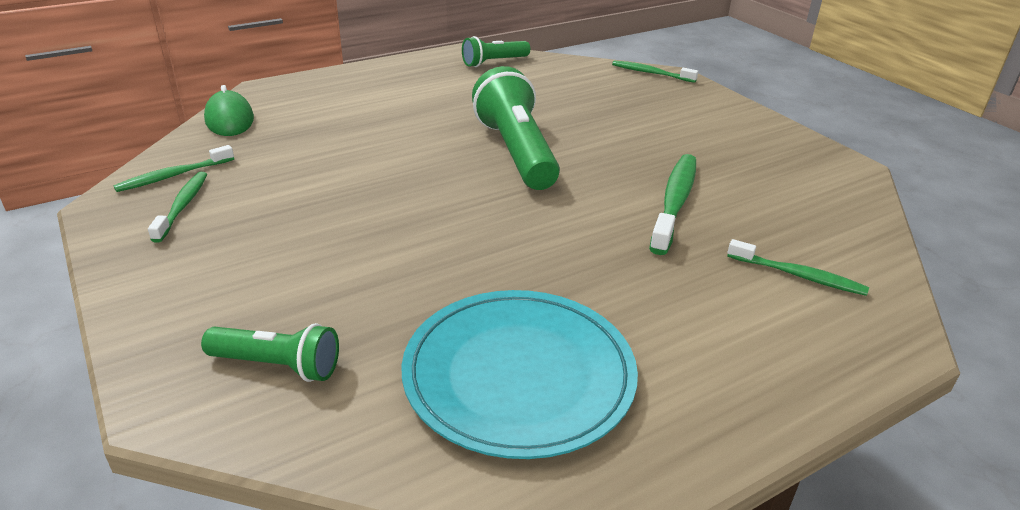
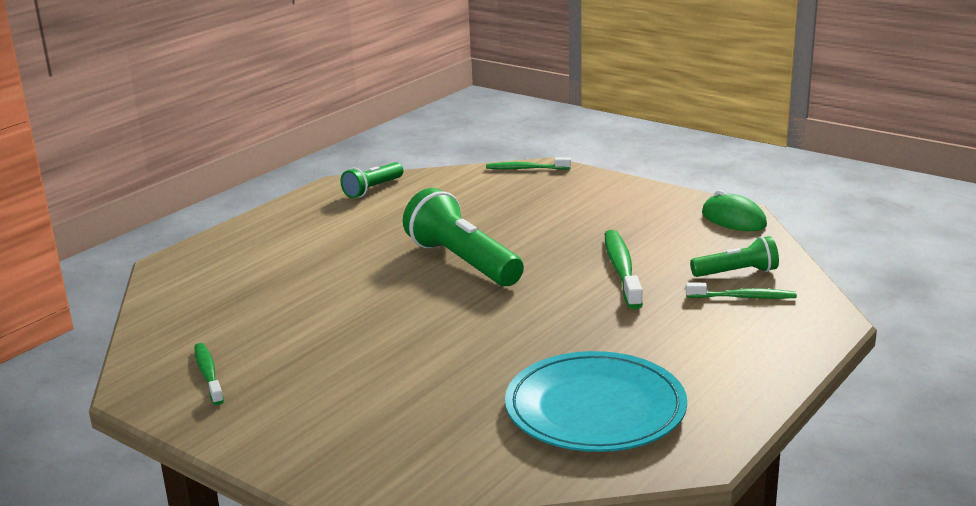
camera: 20 degrees left, 10 degrees down
green toothbrush [113,145,234,192] -> none
green flashlight [201,323,339,382] -> green flashlight moved to [690,236,779,277]
green mouse [204,85,254,136] -> green mouse moved to [702,190,767,231]

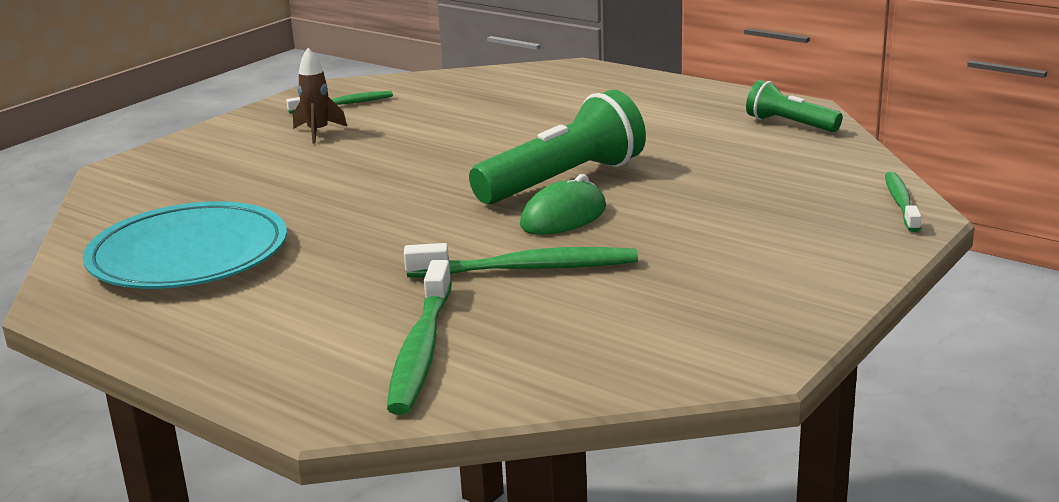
camera: 90 degrees right, 0 degrees up
green toothbrush [686,282,797,299] -> green toothbrush [387,260,452,415], size x1.58
green flashlight [690,236,779,277] -> none
green mouse [702,190,767,231] -> green mouse moved to [520,174,606,235]
none -> brown rocket [293,48,347,144]

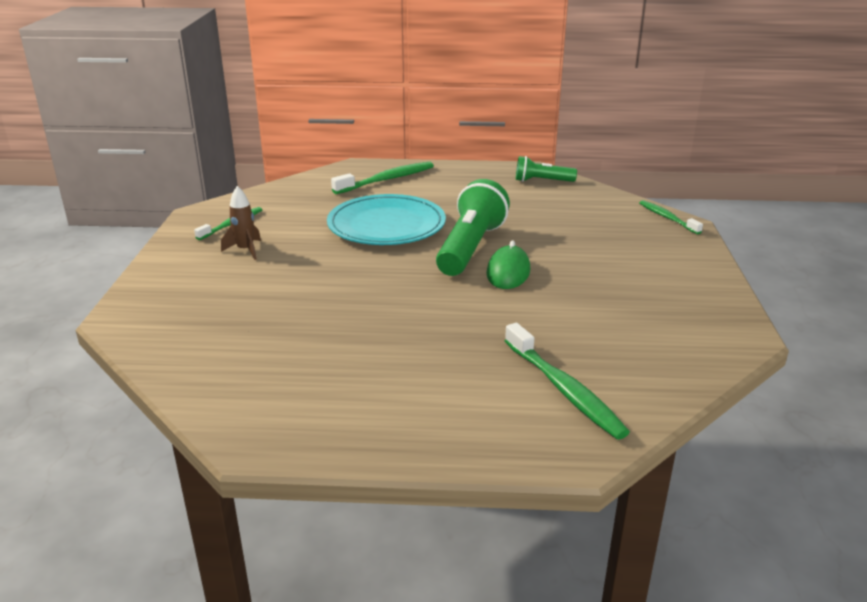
camera: 35 degrees left, 5 degrees up
turquoise plate [83,201,287,289] -> turquoise plate moved to [327,194,446,245]
green toothbrush [404,243,638,277] -> green toothbrush moved to [331,162,434,194]

